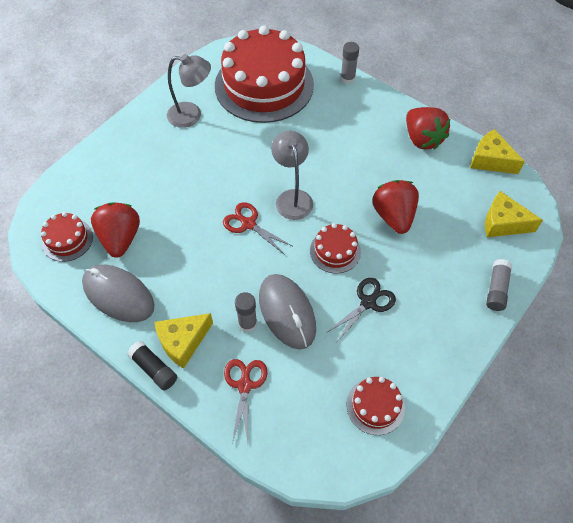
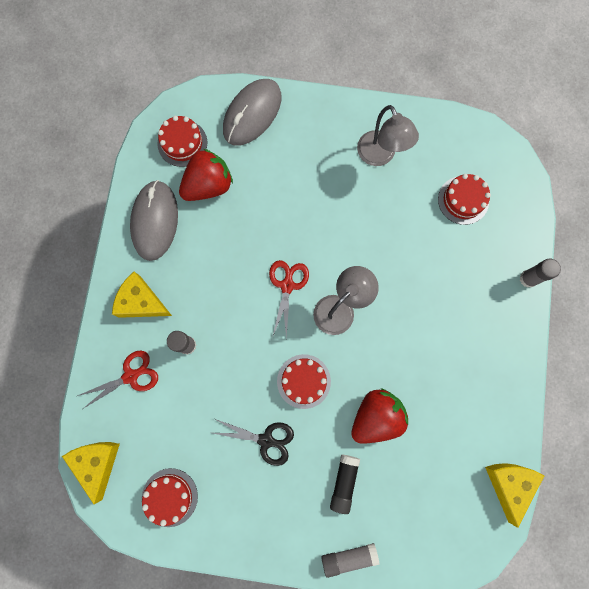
camera: 60 degrees right, 20 degrees up
black glue stick [127,341,177,391] -> black glue stick moved to [330,454,360,514]
red cake [215,26,314,123] -> red cake [438,174,491,225], size x0.44
grey mouse [259,274,316,350] -> grey mouse moved to [223,79,281,146]
red strawberry [406,107,450,150] -> none
yellow cheese [485,191,543,237] -> yellow cheese moved to [62,442,120,504]

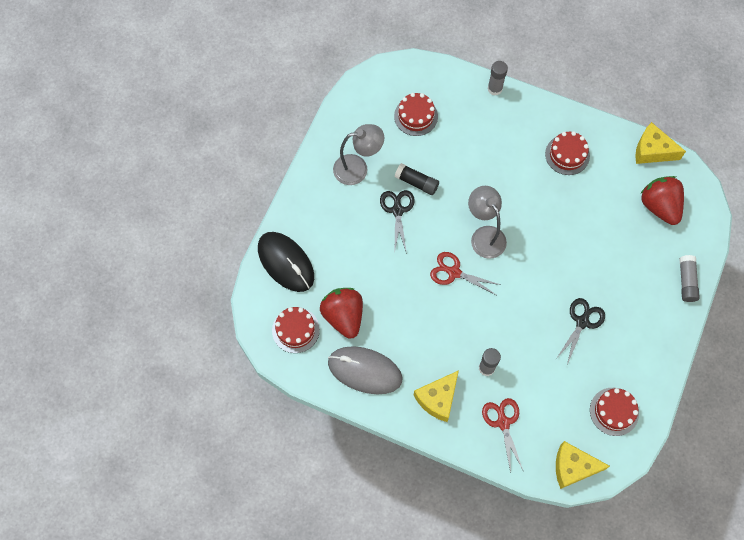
camera: 75 degrees left, 10 degrees down
grey mouse [223,79,281,146] -> black mouse [258,232,314,292]
red cake [277,354,331,409] -> red cake moved to [545,131,590,175]
black glue stick [330,454,360,514] -> black glue stick moved to [395,163,439,195]
red strawberry [351,388,408,444] -> red strawberry moved to [640,176,684,225]
none -> black scissors [380,190,415,254]

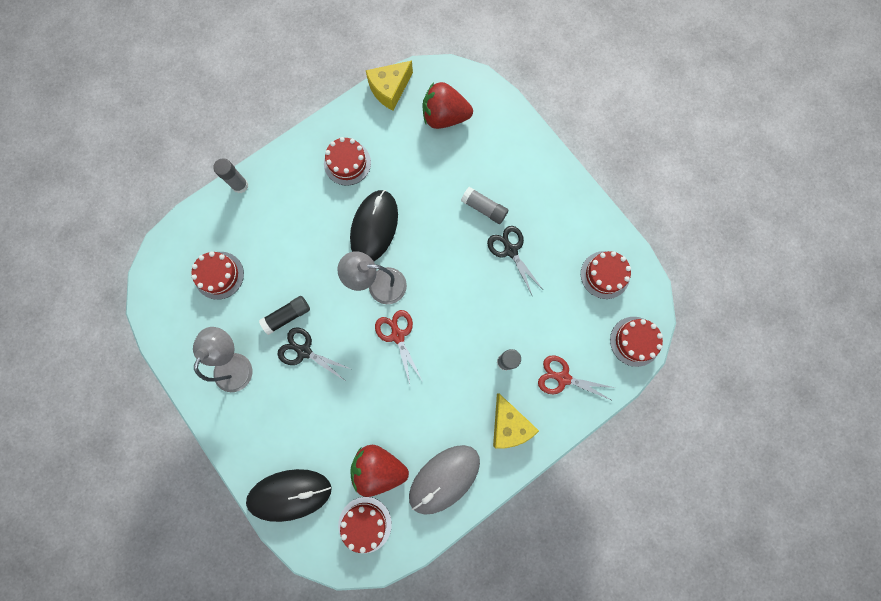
camera: 60 degrees left, 10 degrees up
red scissors [430,252,501,295] -> red scissors turned 105 degrees clockwise [375,310,422,384]
yellow cheese [556,441,610,489] -> red cake [610,317,663,367]
grey glue stick [679,255,700,302] -> grey glue stick moved to [461,187,508,224]
none -> black mouse [350,190,398,261]

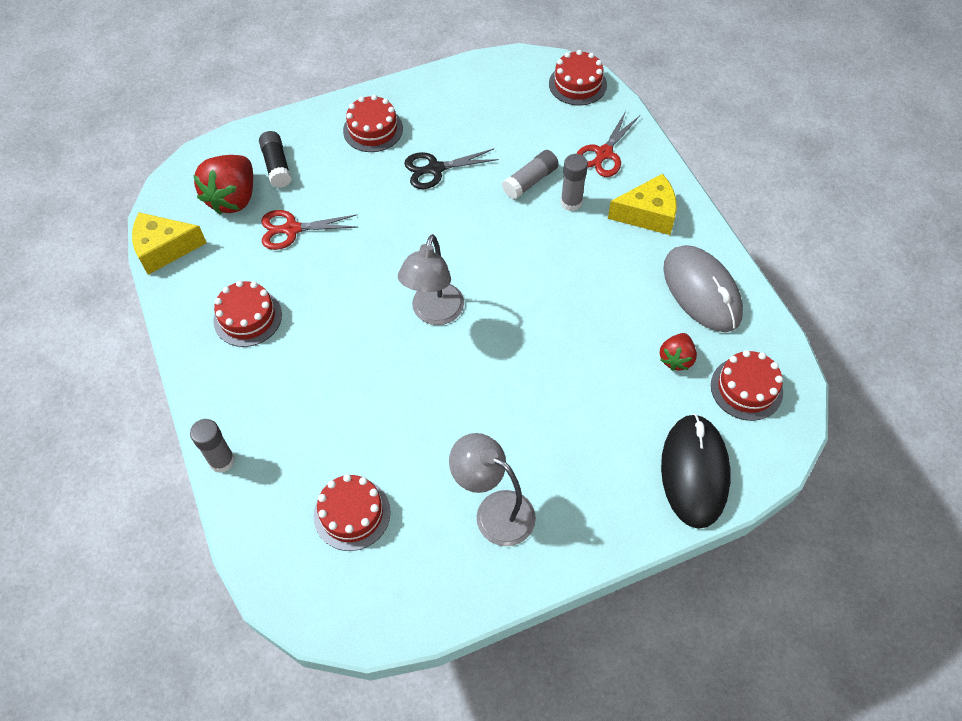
camera: 75 degrees left, 20 degrees down
black glue stick [259,296,310,335] -> black glue stick moved to [259,131,292,188]
black scissors [277,327,351,380] -> none
black mouse [350,190,398,261] -> none
red strawberry [350,445,409,497] -> red strawberry [660,333,697,371], size x0.56
yellow cheese [365,60,413,111] -> yellow cheese turned 105 degrees clockwise [132,212,207,275]
red scissors [375,310,422,384] -> red scissors moved to [261,210,358,250]
grey glue stick [461,187,508,224] -> grey glue stick moved to [502,150,559,199]
red cake [581,251,631,299] -> red cake moved to [343,95,403,152]

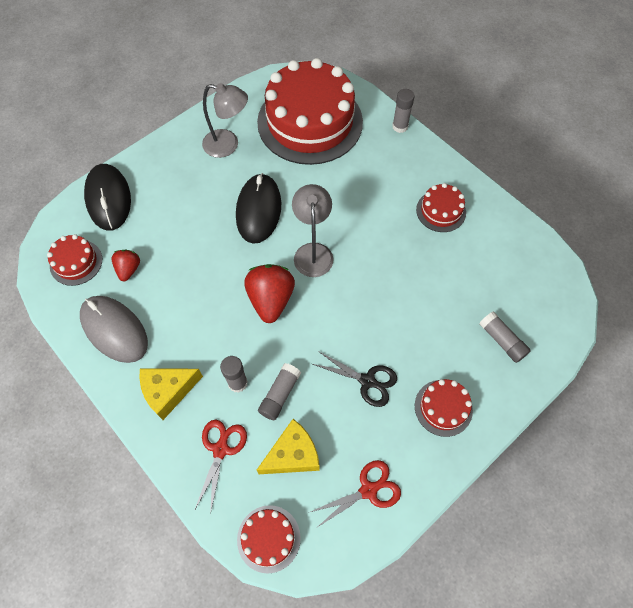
camera: 160 degrees right, 5 degrees up
yellow cheese [132,212,207,275] -> yellow cheese moved to [257,419,320,474]
red strawberry [193,155,253,214] -> red strawberry moved to [244,264,295,323]
black glue stick [259,131,292,188] -> grey glue stick [479,311,531,363]
red scissors [261,210,358,250] -> red scissors moved to [308,460,401,527]
red cake [314,474,391,551] -> red cake [257,58,363,165], size x2.30
black scissors [404,149,499,189] -> black scissors turned 60 degrees clockwise [313,351,397,407]
none -> black mouse [236,173,281,244]

